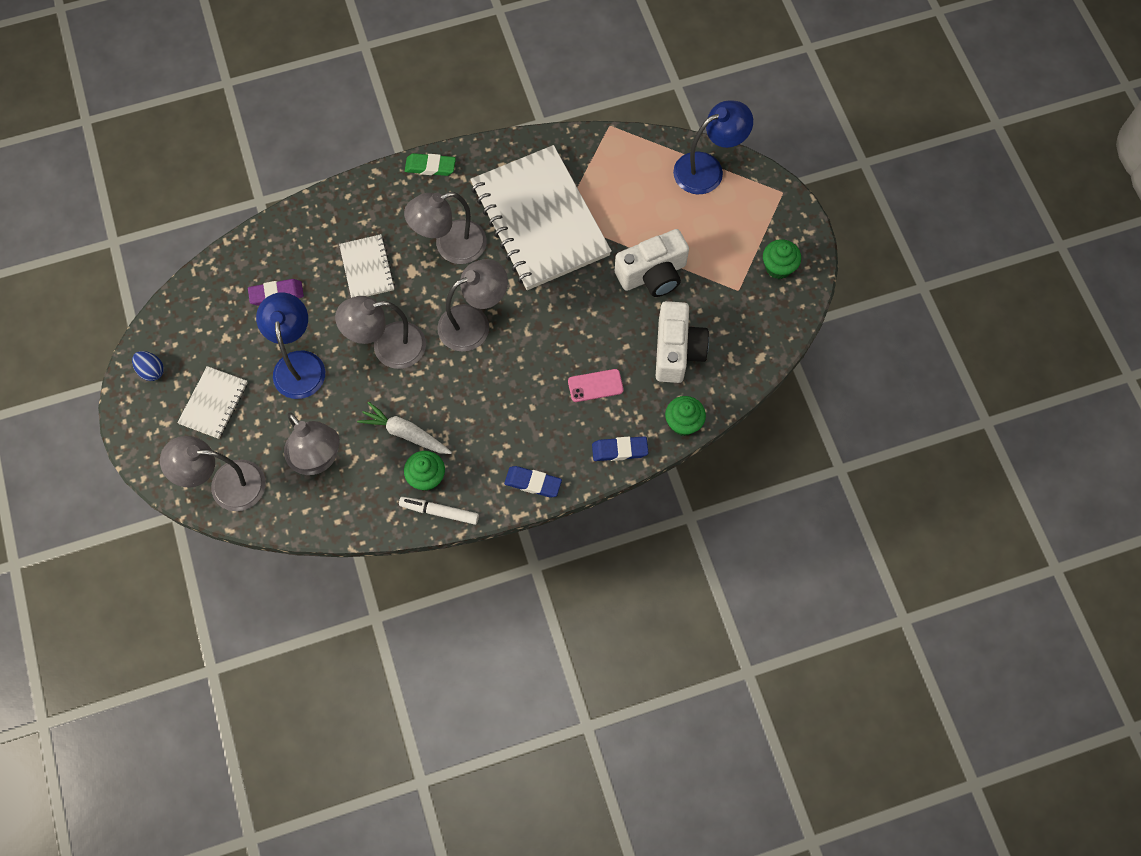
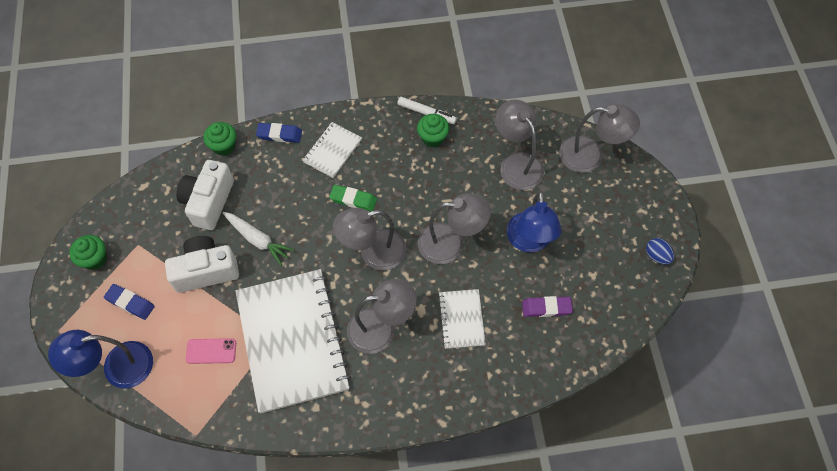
camera: 170 degrees left, 5 degrees down
white notebook [177,366,248,439] -> white notebook moved to [302,122,362,178]
white carrot [357,402,452,454] -> white carrot moved to [223,212,294,265]
green eraser [405,153,456,176] -> green eraser moved to [329,185,377,211]
blue eraser [504,466,562,497] -> blue eraser moved to [104,284,155,320]
pink phone [568,369,623,402] -> pink phone moved to [186,338,236,364]

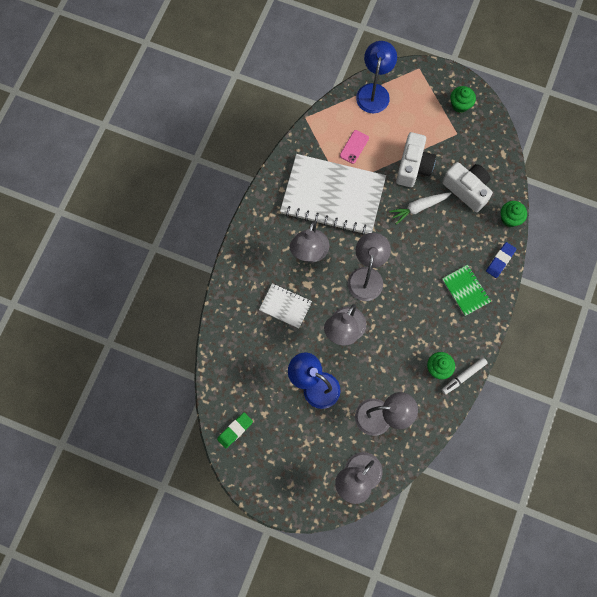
camera: 120 degrees right, 10 degrees up
blue eraser [104,284,155,320] -> none
white notebook [302,122,362,178] -> green notebook [442,265,491,316]
green eraser [329,185,377,211] -> green eraser moved to [217,412,253,449]
purple eraser [522,296,573,317] -> none
blue egg [646,238,674,265] -> none

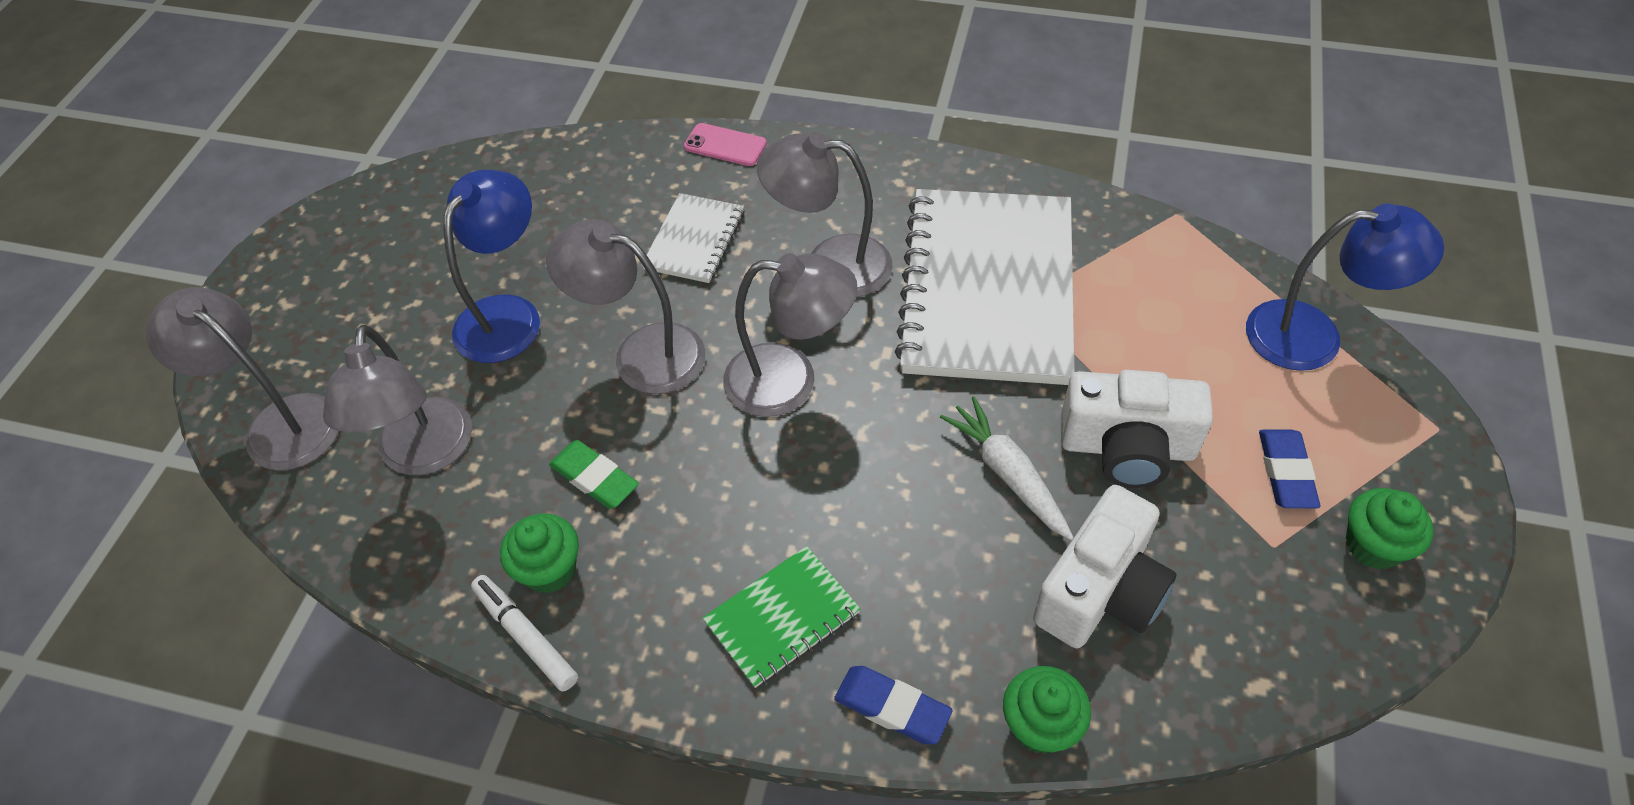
camera: 85 degrees right, 20 degrees down
green eraser [217,412,253,449] -> green eraser moved to [549,440,639,509]
pink phone [340,130,369,164] -> pink phone moved to [684,123,767,166]
none -> blue eraser [1259,429,1321,508]

